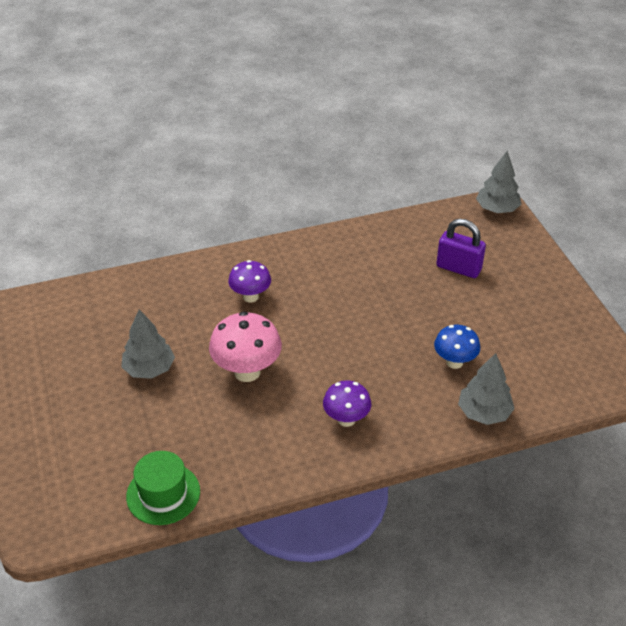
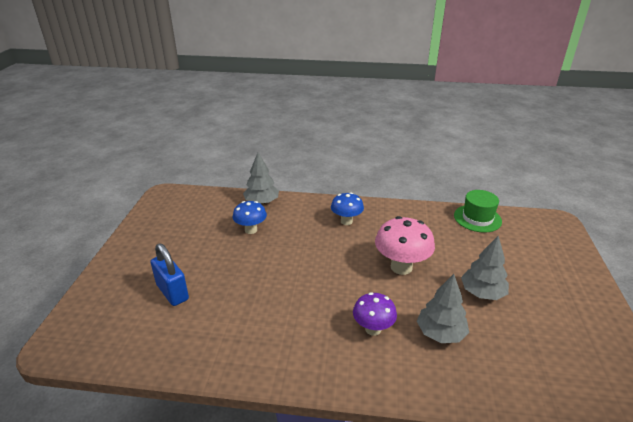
camera: 155 degrees left, 10 degrees down
purple mushroom [323,380,371,427] -> blue mushroom [331,192,364,225]
purple padlock [436,219,486,278] -> blue padlock [151,243,189,306]
grey tree [476,151,521,213] -> grey tree moved to [417,274,469,343]

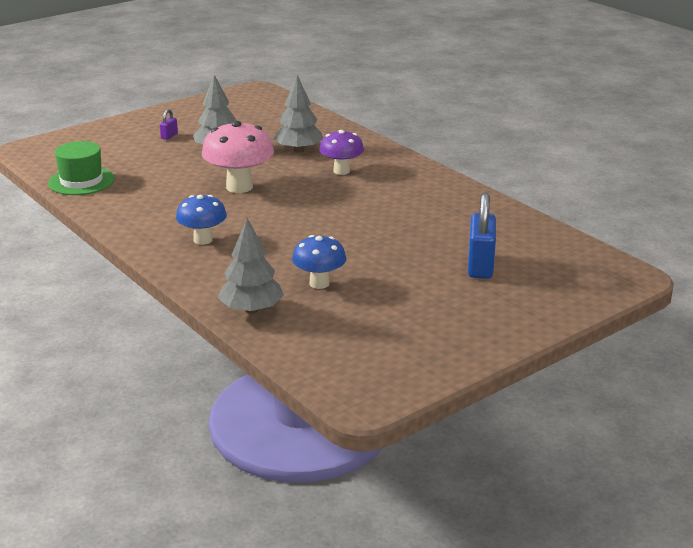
camera: 135 degrees left, 5 degrees down
none -> purple padlock [160,109,178,140]

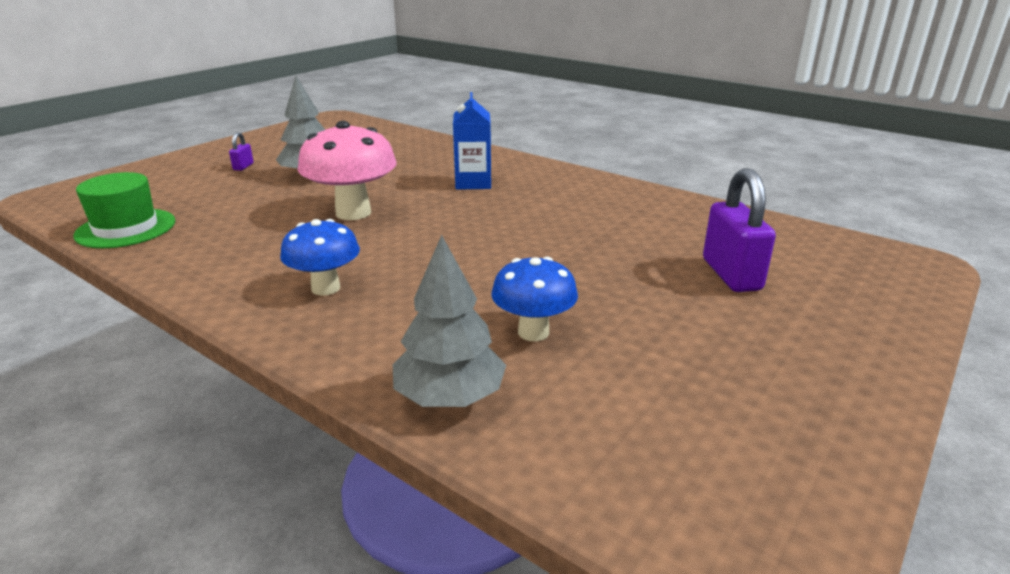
camera: 15 degrees left, 0 degrees up
grey tree [273,75,323,153] -> none
purple mushroom [319,130,364,175] -> blue carton [453,92,491,190]
blue padlock [468,192,496,279] -> purple padlock [703,168,776,292]

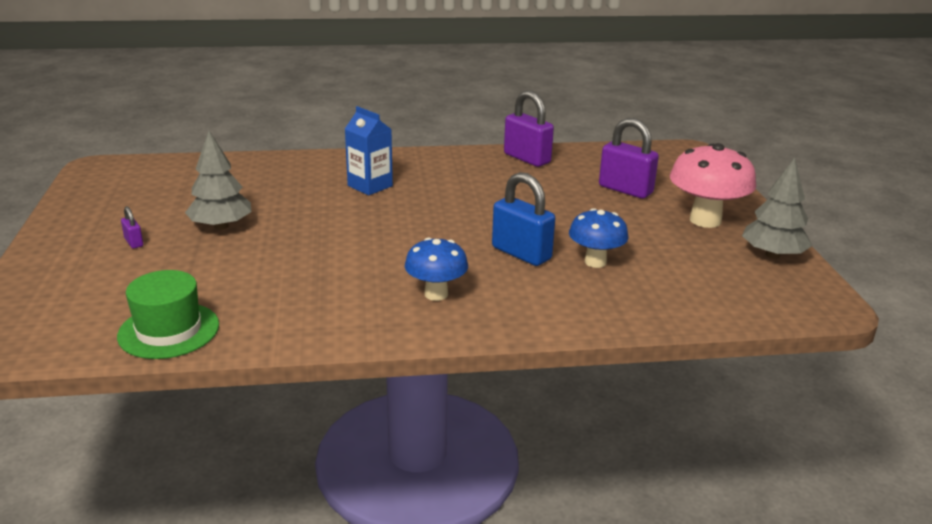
camera: 45 degrees left, 0 degrees up
pink mushroom [298,121,397,220] -> pink mushroom moved to [670,143,756,228]
grey tree [393,235,506,407] -> grey tree moved to [742,157,812,259]
none -> blue padlock [492,172,555,266]
none -> purple padlock [504,90,554,167]

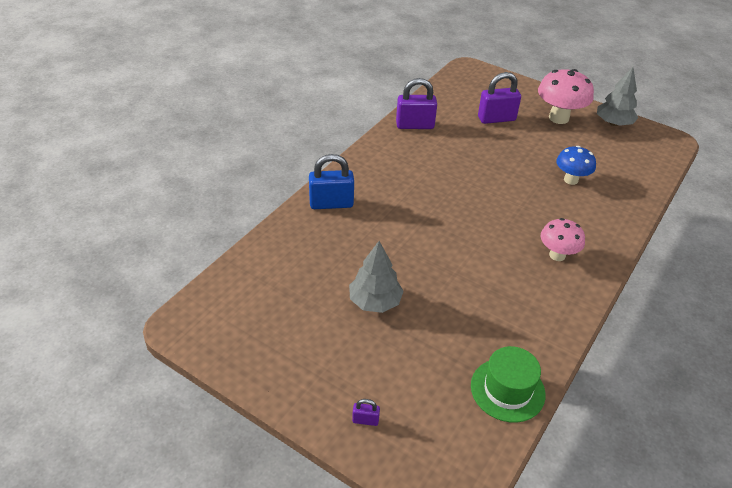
camera: 50 degrees left, 15 degrees up
purple padlock [121,206,143,249] -> purple padlock moved to [352,399,380,426]
blue carton [345,106,393,195] -> none
blue mushroom [405,238,468,301] -> pink mushroom [541,218,585,261]
blue padlock [492,172,555,266] -> blue padlock moved to [309,154,354,209]

